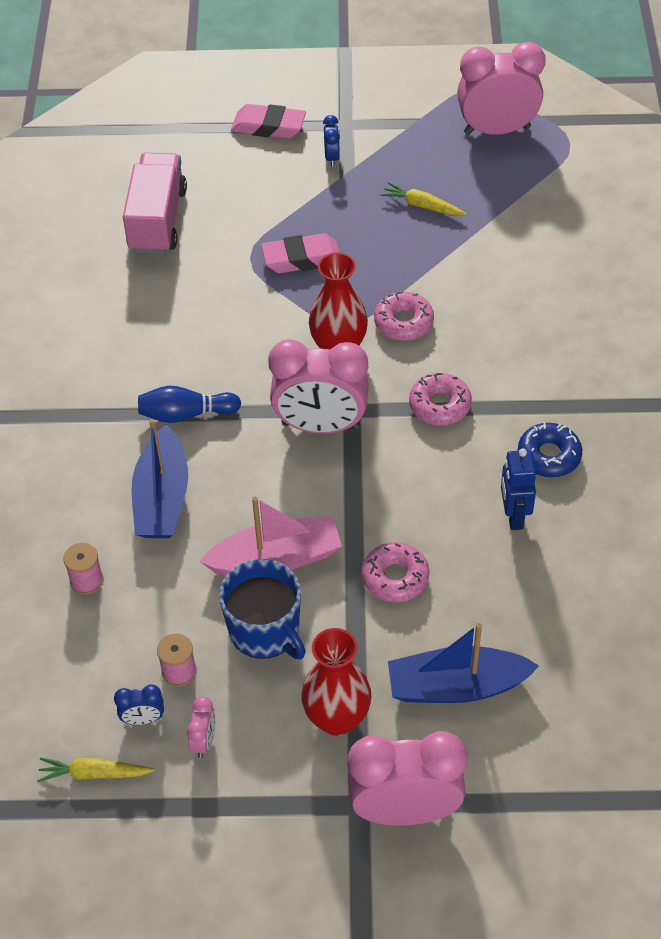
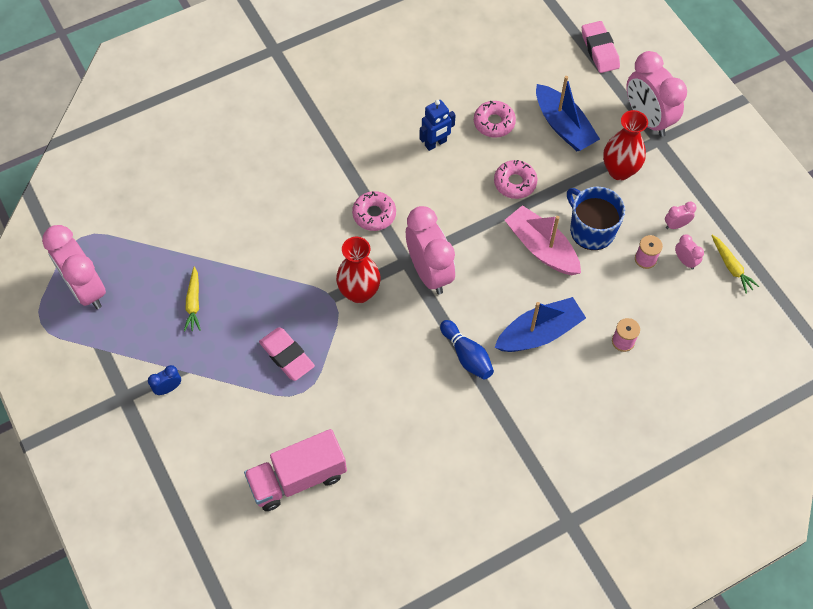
camera: 120 degrees left, 10 degrees up
blue clock [114,685,164,725] -> pink clock [675,234,704,270]
blue mug [219,559,306,659] -> blue mug turned 60 degrees counterclockwise [567,186,625,250]
pink eraser [231,104,306,139] -> pink eraser moved to [582,21,620,73]
pink donut [374,292,434,341] -> pink donut moved to [474,101,516,138]
blue donut [518,422,582,477] -> none

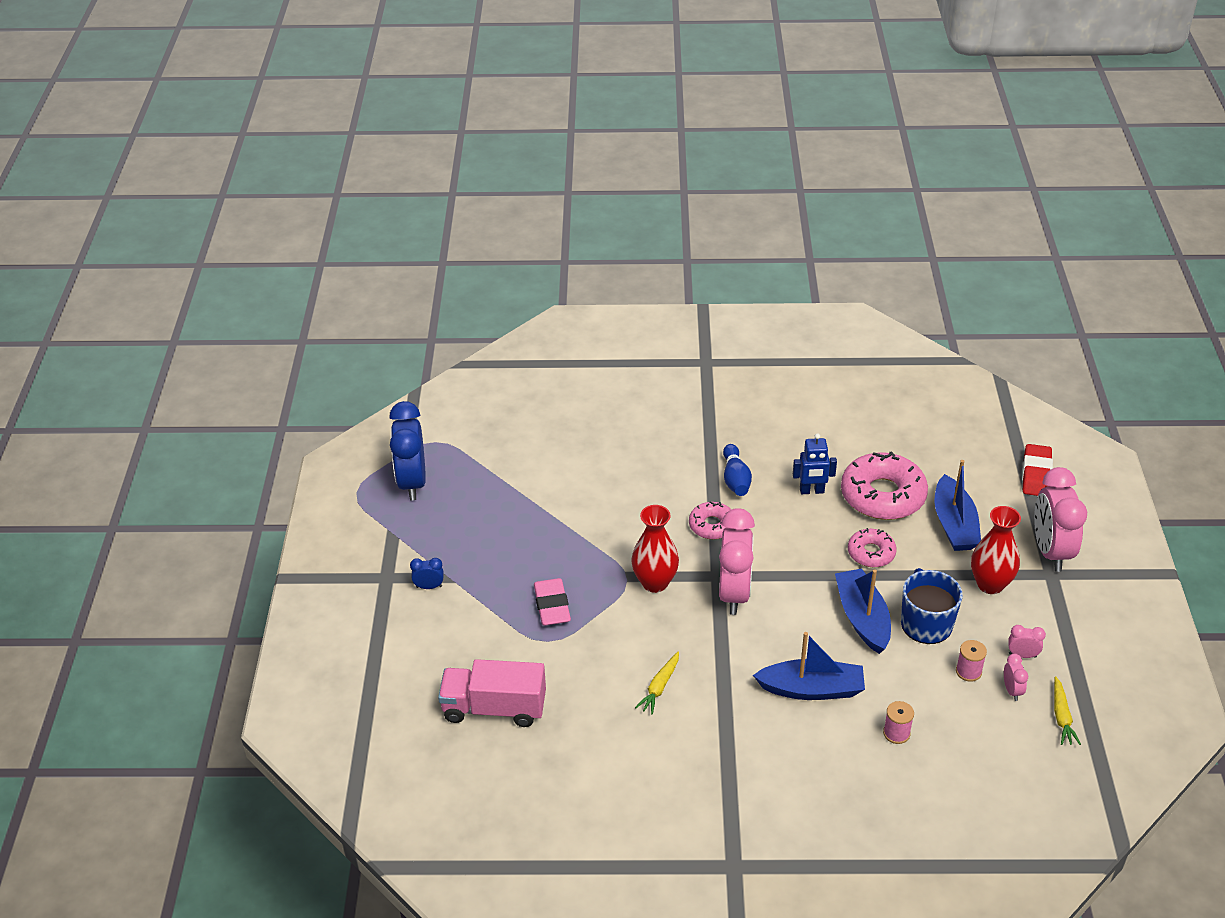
camera: 30 degrees right, 20 degrees down
pink clock [42,225,106,309] -> blue clock [389,401,426,500]
yellow carrot [184,266,201,332] -> yellow carrot moved to [635,652,679,714]
blue bowling pin [440,320,494,380] -> blue bowling pin moved to [723,444,752,496]
pink donut [474,101,516,138] -> pink donut [841,451,928,520], size x1.84
pink boat [505,205,581,275] -> blue boat [835,569,891,654]
pink eraser [582,21,620,73] -> red eraser [1022,444,1053,496]

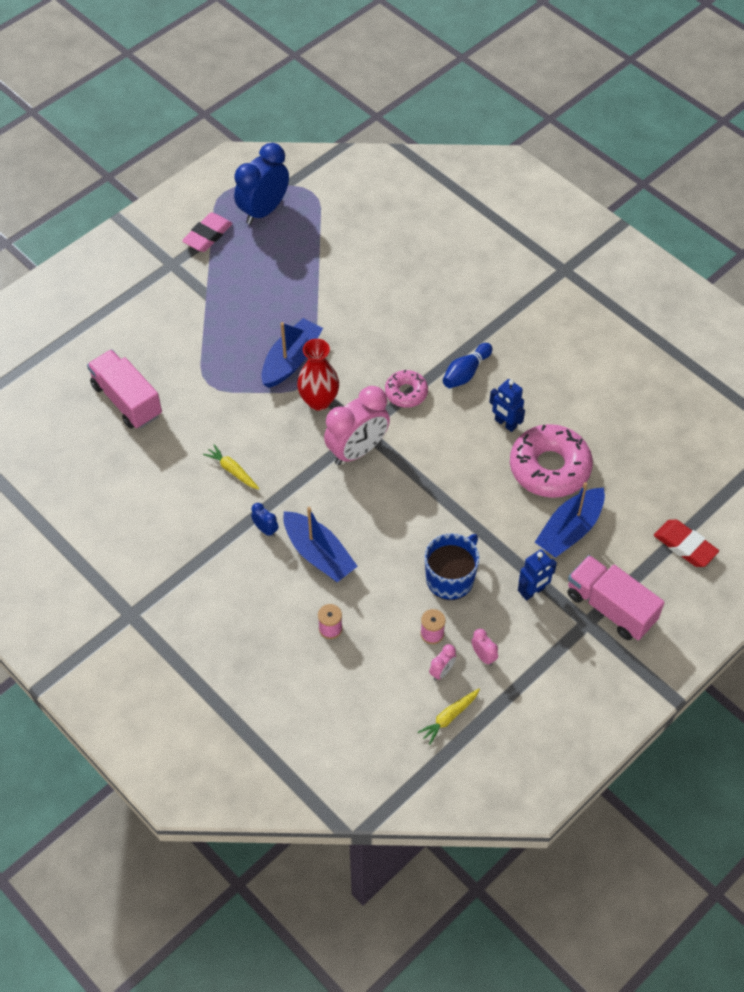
camera: 45 degrees right, 15 degrees up
blue clock [410,558,444,589] -> blue clock moved to [251,503,279,537]
pink eraser [534,578,571,626] -> pink eraser moved to [182,213,233,252]
yellow carrot [635,652,679,714] -> yellow carrot turned 60 degrees clockwise [203,444,260,490]
blue boat [835,569,891,654] -> blue boat moved to [261,318,323,388]
pink donut [848,528,897,567] -> none
red vase [971,506,1021,594] -> blue robot [518,549,557,601]
red eraser [1022,444,1053,496] -> red eraser turned 75 degrees clockwise [654,520,719,567]
pink clock [1034,467,1087,572] -> pink truck [567,555,665,640]

